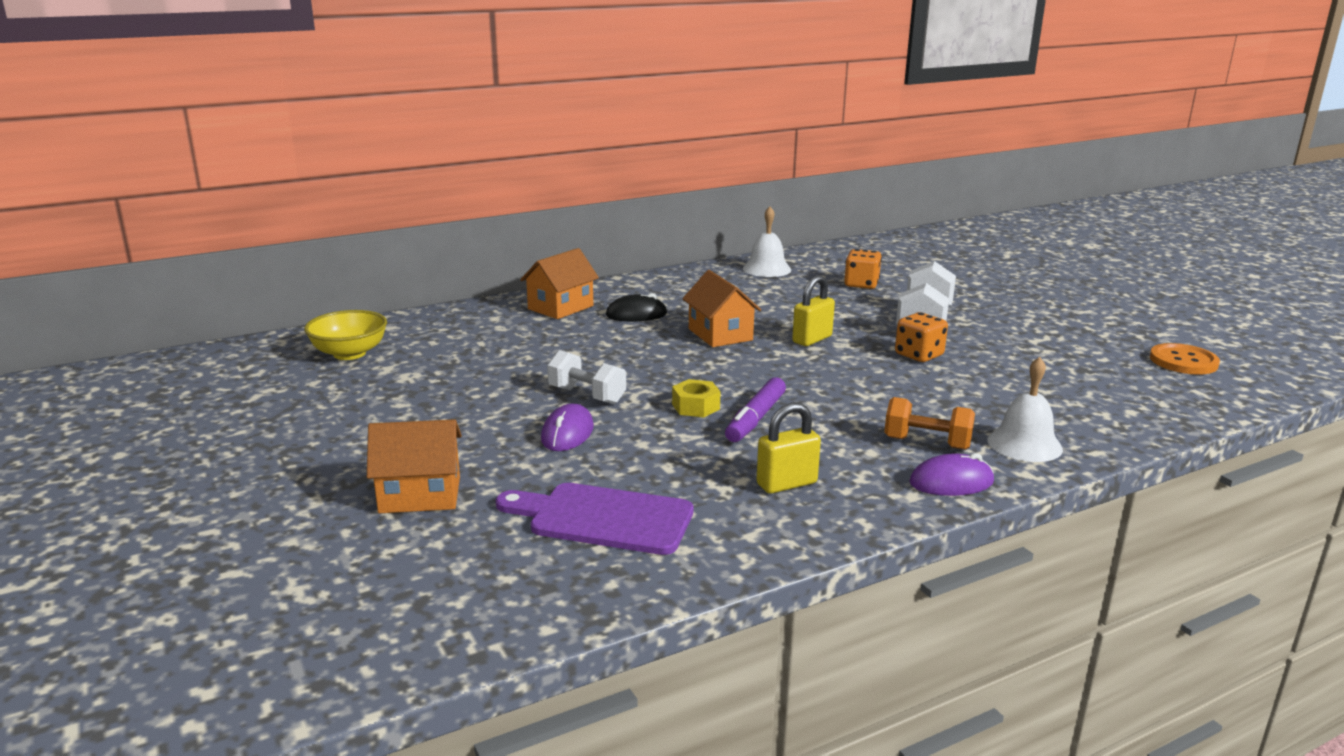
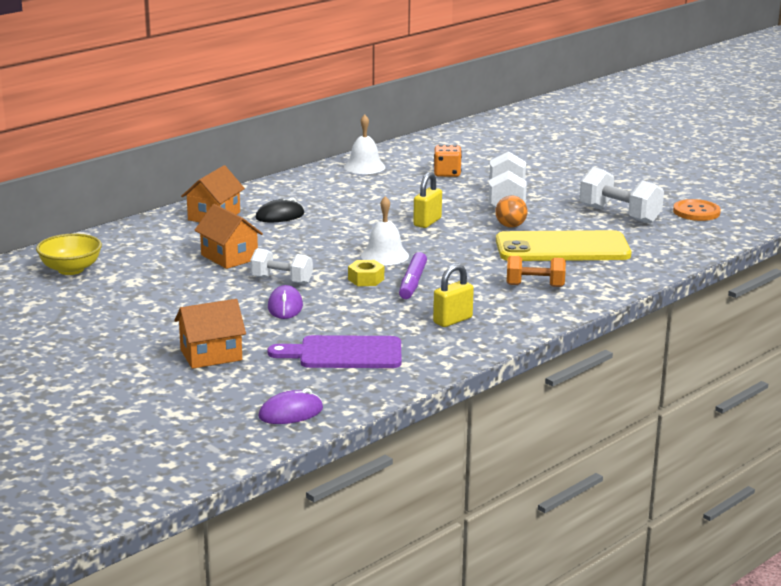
camera: 15 degrees left, 0 degrees up
orange house [682,270,761,347] -> orange house moved to [194,204,263,269]
orange dice [895,312,948,362] -> orange ball [495,196,528,228]
purple mouse [909,453,994,496] -> purple mouse moved to [258,388,323,424]
white bell [987,357,1063,462] -> white bell moved to [361,196,409,265]
none -> yellow phone [496,230,631,261]
none -> white dumbbell [579,167,664,224]

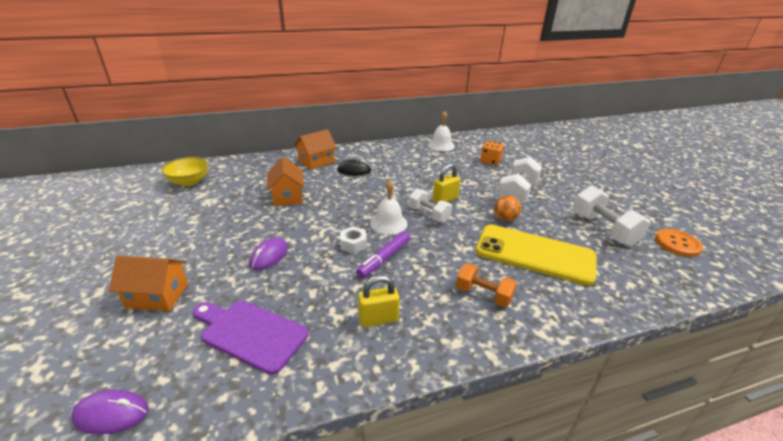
camera: 25 degrees right, 10 degrees up
white dumbbell [250,248,313,284] -> white dumbbell moved to [409,188,452,223]
yellow nut [348,260,384,286] -> white nut [340,226,367,254]

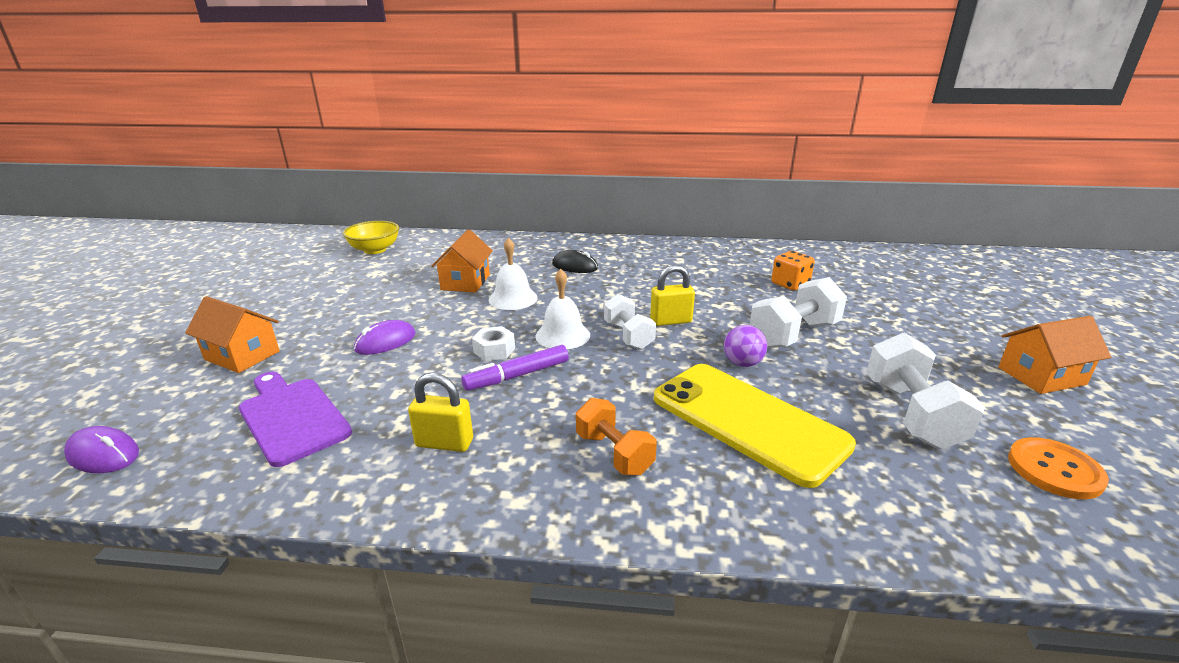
camera: 25 degrees right, 5 degrees down
orange house [294,129,337,169] -> orange house moved to [998,316,1111,394]
white bell [428,111,455,151] -> white bell moved to [489,238,538,310]
orange ball [494,195,521,221] -> purple ball [724,325,767,367]

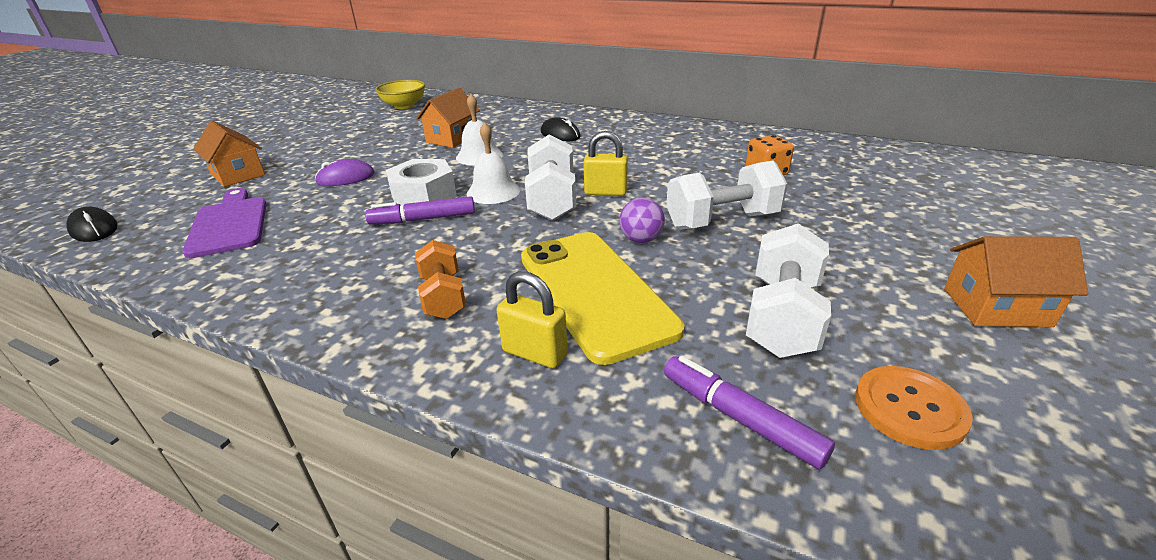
camera: 20 degrees right, 5 degrees up
purple mouse [64,426,139,473] -> black mouse [66,206,118,242]
yellow padlock [408,373,473,452] -> yellow padlock moved to [497,271,568,368]
white nut [472,326,515,361] -> white nut [386,159,457,205], size x1.74
white dumbbell [604,294,656,350] -> white dumbbell [525,134,576,221], size x1.51
none -> purple marker [664,356,835,469]

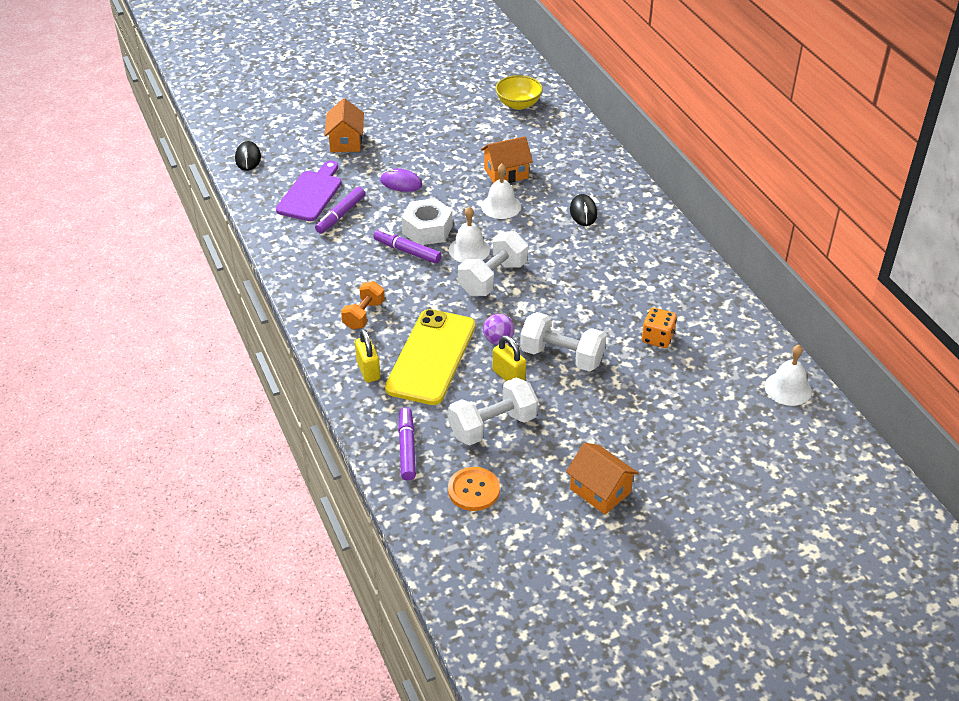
camera: 40 degrees right, 10 degrees up
yellow padlock [583,131,628,196] -> yellow padlock moved to [493,335,526,381]
none -> purple marker [315,187,365,233]
none -> white bell [765,345,812,406]

